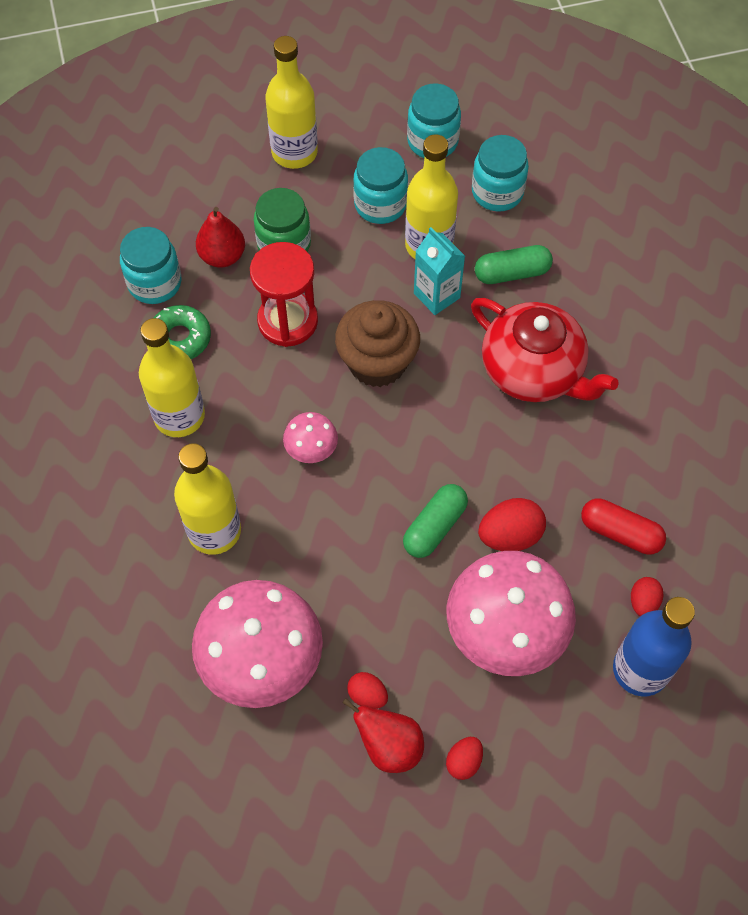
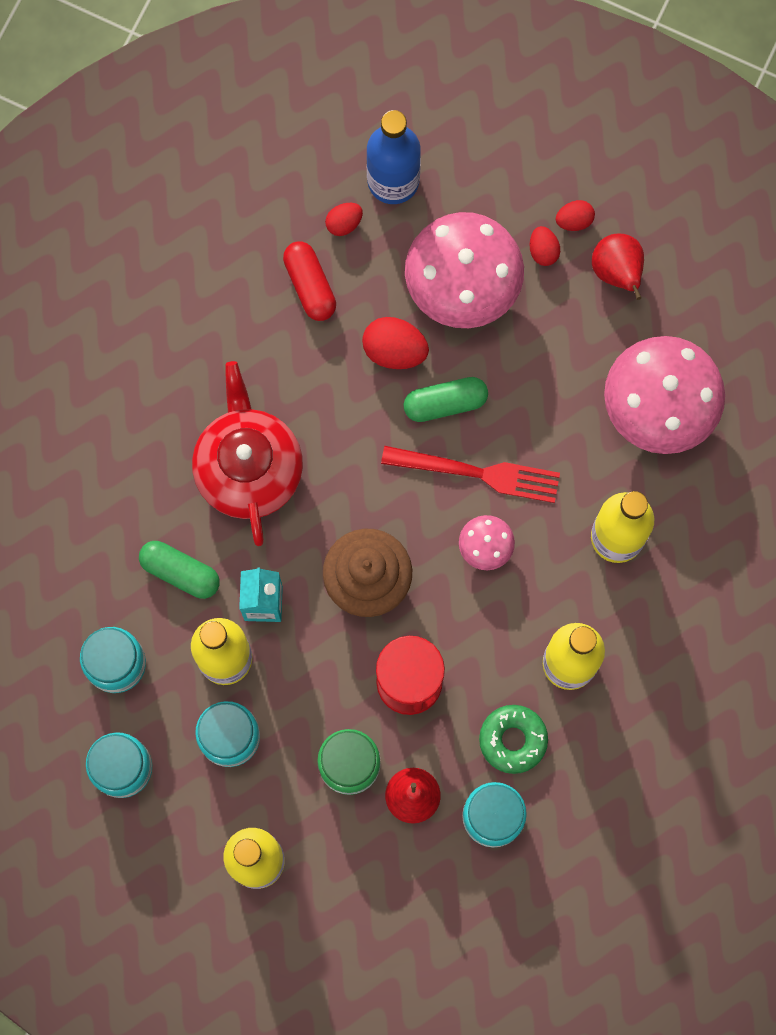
camera: 140 degrees left, 15 degrees up
red egg [347,672,388,709] -> red egg moved to [530,226,560,266]
none -> red fork [381,446,560,503]

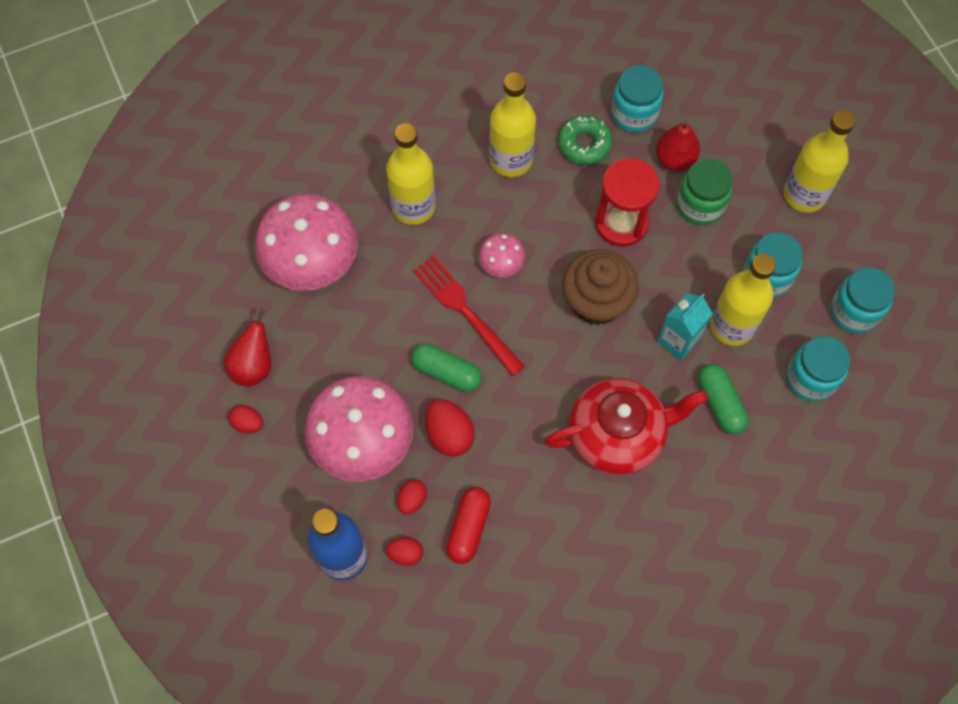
camera: 140 degrees left, 10 degrees down
red teapot [192,361,303,546] -> red teapot turned 135 degrees counterclockwise [545,378,708,475]
red egg [530,226,560,266] -> red egg moved to [397,479,427,514]

